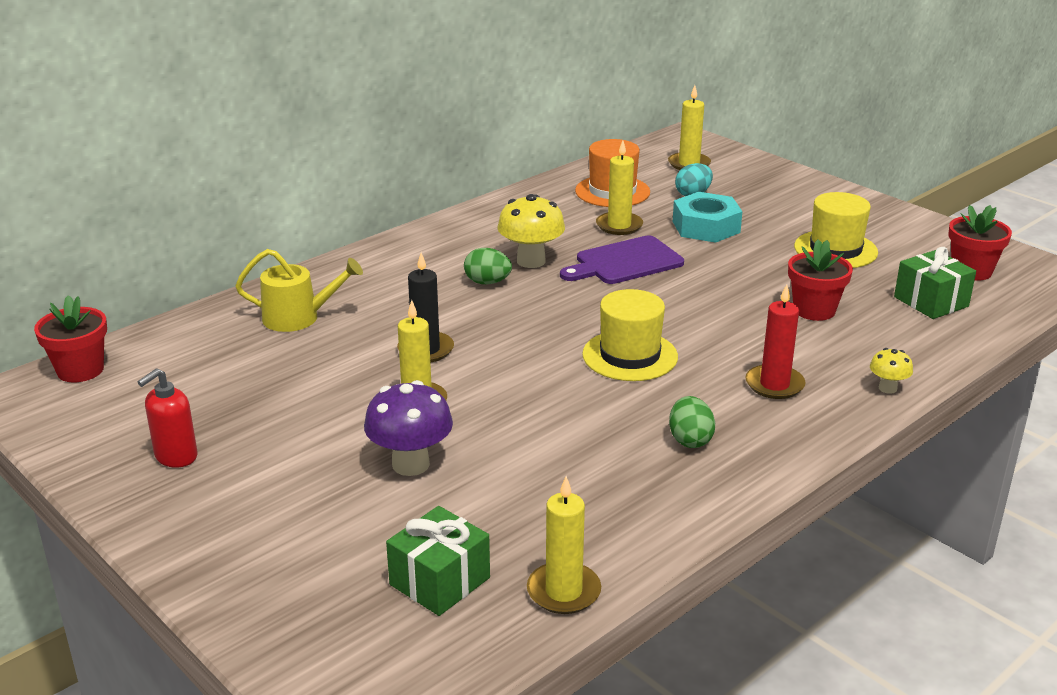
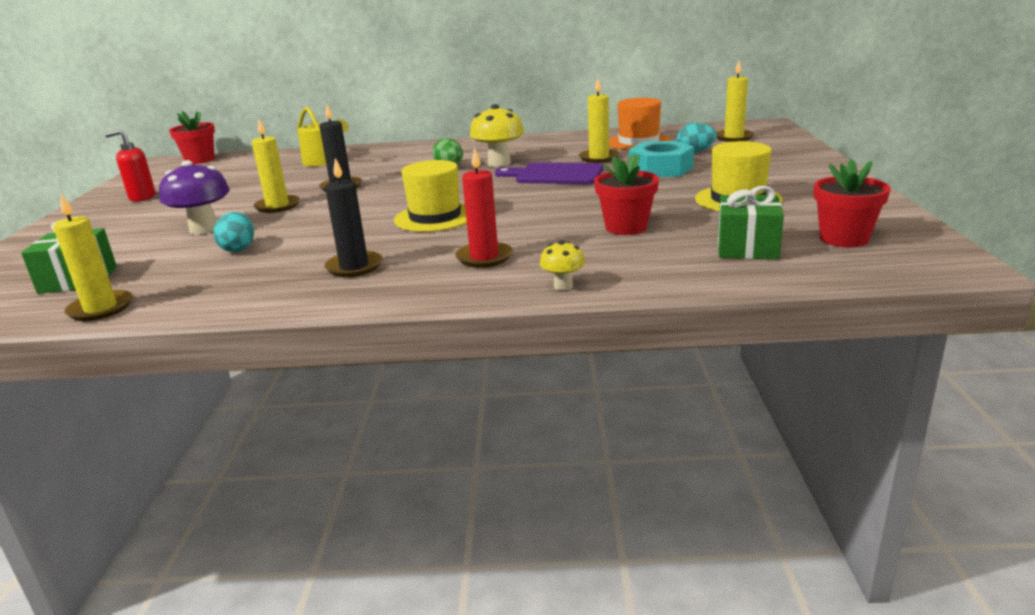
camera: 45 degrees right, 5 degrees down
green egg [669,396,715,448] -> black candle [324,158,382,277]
none -> turquoise egg [213,212,254,252]

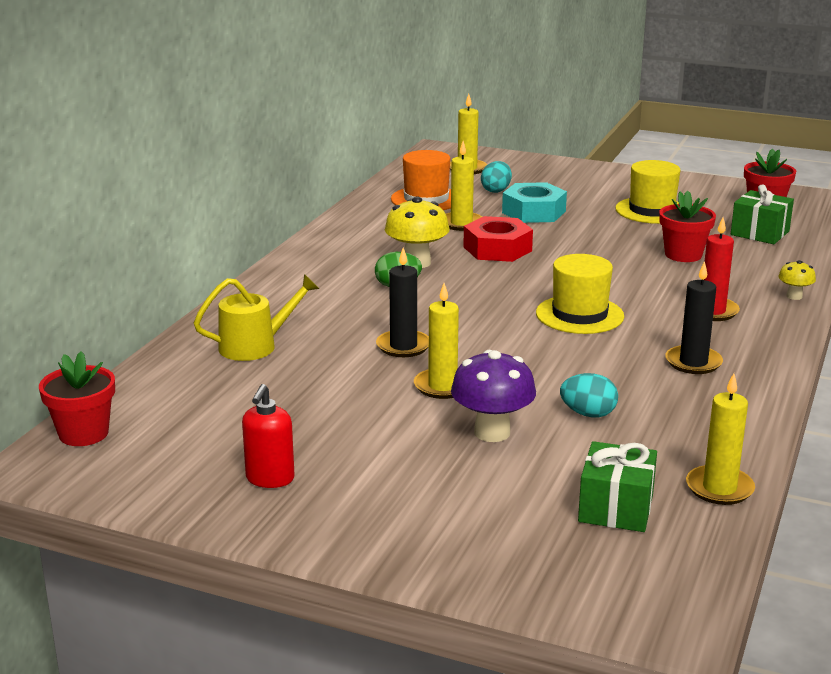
camera: 70 degrees left, 0 degrees up
purple cutting board [495,162,603,184] -> red nut [463,216,533,262]

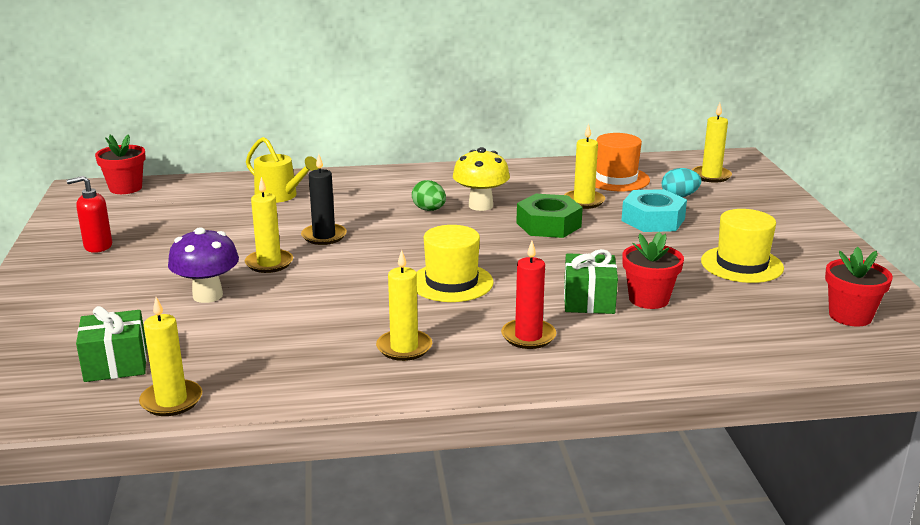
camera: 60 degrees right, 0 degrees up
red nut [463,216,533,262] -> green nut [516,194,583,238]
turquoise egg [560,373,618,417] -> none
black candle [665,261,723,374] -> yellow candle [376,250,432,361]
green gift [731,184,794,244] -> green gift moved to [564,249,618,314]
yellow mushroom [778,260,816,300] -> none

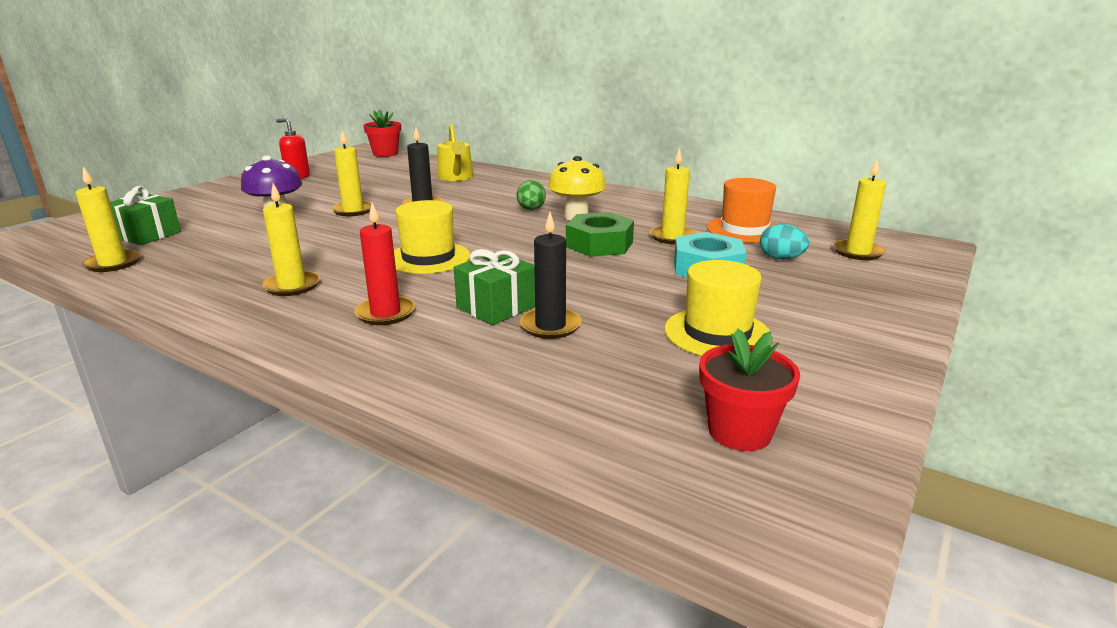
camera: 40 degrees right, 0 degrees up
red flower pot [622,232,684,309] -> black candle [520,212,581,339]

